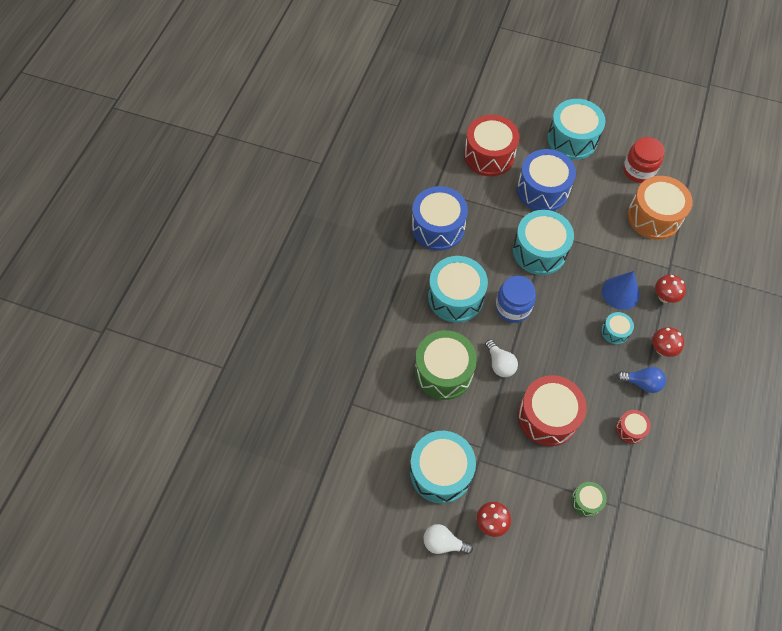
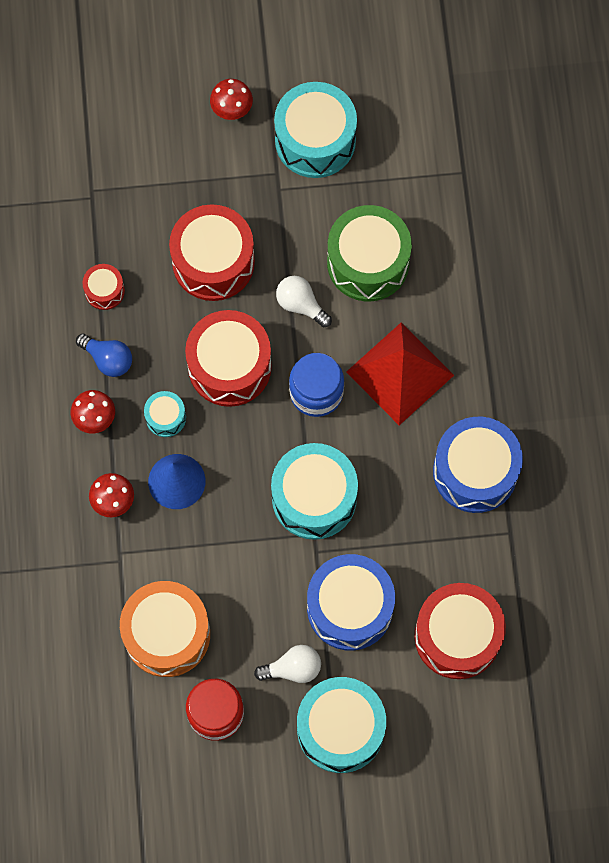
camera: 155 degrees right, 10 degrees up
white light bulb [424,524,473,554] -> white light bulb moved to [254,645,321,683]
turquoise drum [428,256,488,323] -> red pyramid [346,322,454,425]
green drum [571,482,607,517] -> none
blue light bulb [616,367,666,393] -> blue light bulb turned 135 degrees counterclockwise [76,334,132,377]
none -> red drum [185,310,272,407]

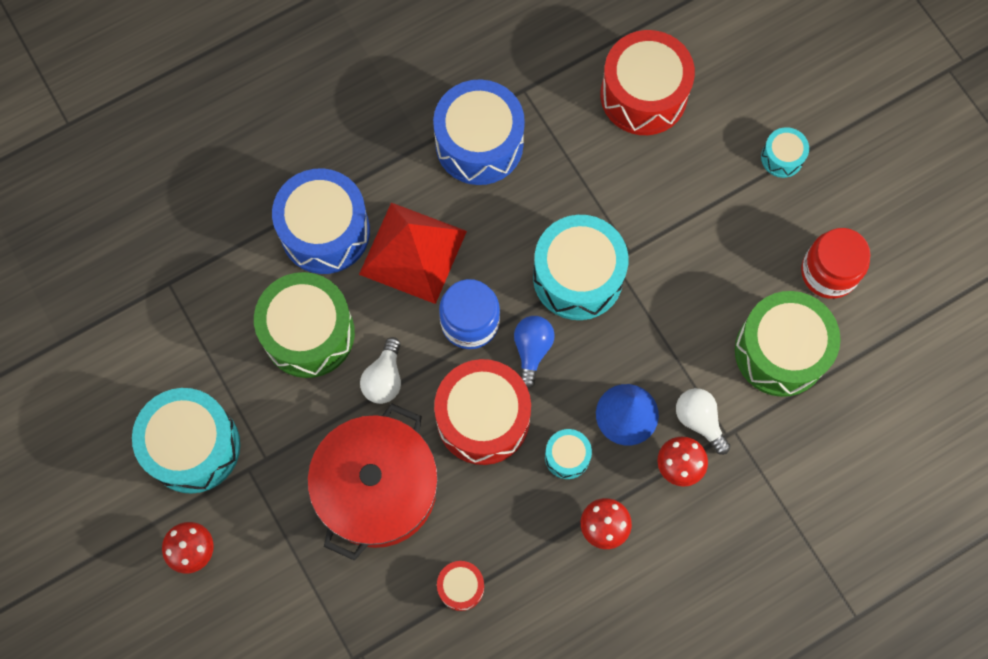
camera: 115 degrees left, 0 degrees up
blue light bulb [76,334,132,377] -> blue light bulb moved to [514,316,555,388]
orange drum [120,581,210,677] -> green drum [735,291,841,397]
red drum [169,204,255,301] -> red pot [307,403,438,561]
white light bulb [254,645,321,683] -> white light bulb moved to [676,388,730,455]
turquoise drum [297,677,386,773] -> turquoise drum [761,127,809,178], size x0.48
blue drum [307,554,395,650] -> blue drum moved to [272,168,370,274]

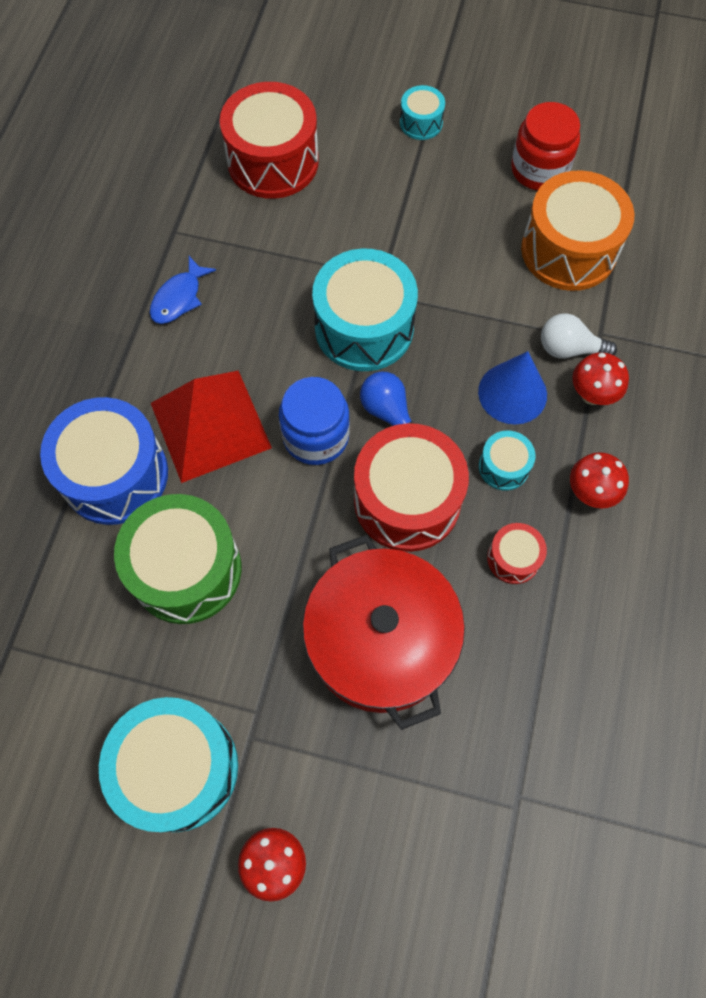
camera: 45 degrees left, 5 degrees down
white light bulb [360,337,401,404] -> none
blue drum [433,79,525,185] -> blue fish [150,256,216,324]
red drum [437,561,484,611] -> red drum moved to [487,523,547,584]
green drum [735,291,841,397] -> orange drum [521,170,635,291]

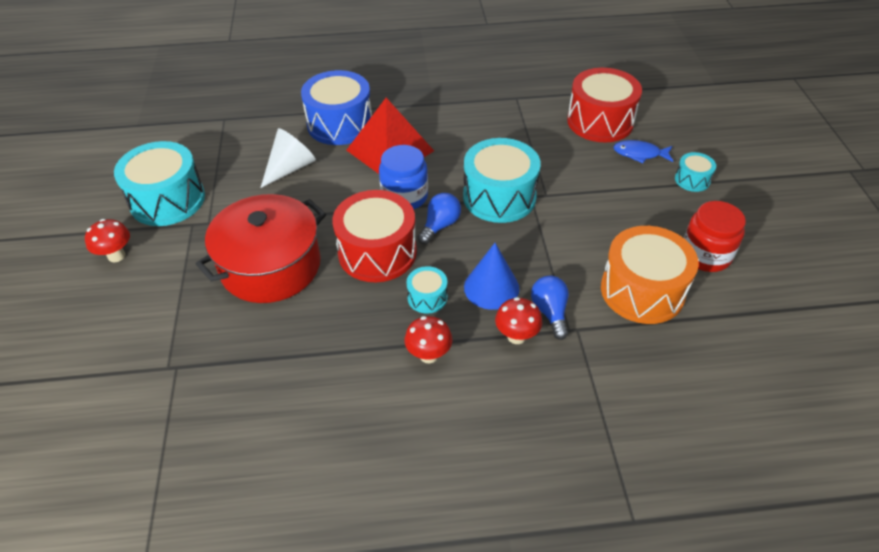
camera: 70 degrees right, 20 degrees down
green drum [114,494,241,624] -> white cone [261,128,316,188]
blue fish [150,256,216,324] -> blue fish moved to [613,140,673,163]
red drum [487,523,547,584] -> none
white light bulb [541,313,617,359] -> blue light bulb [531,276,569,340]

